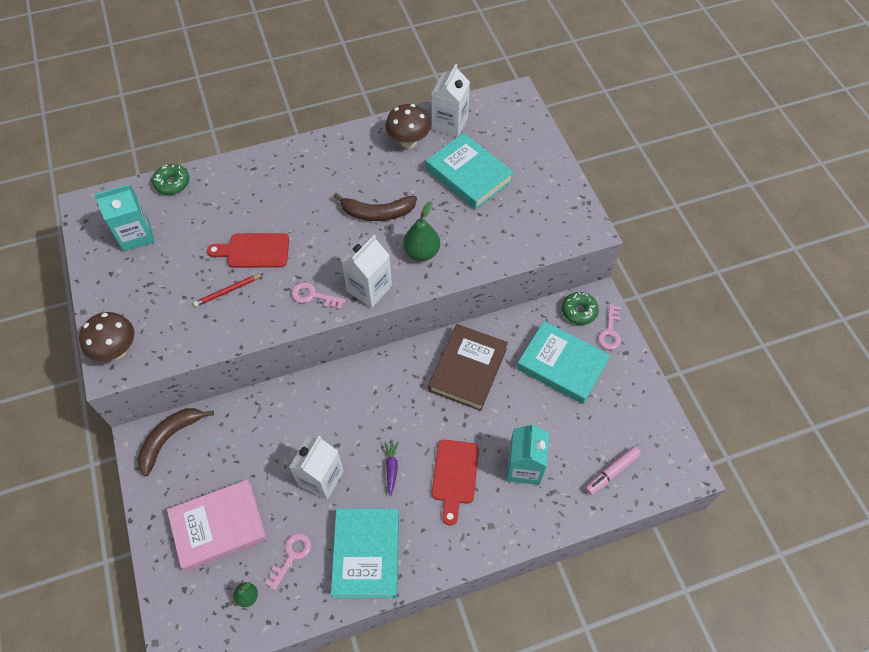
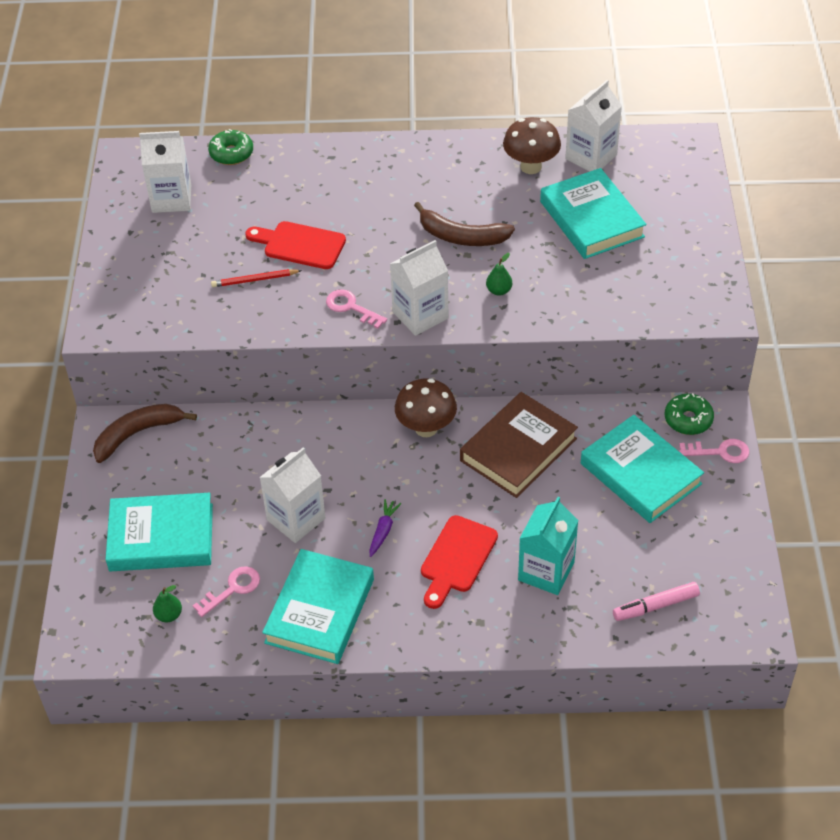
camera: 20 degrees right, 10 degrees down
brown mushroom [79,312,134,361] -> brown mushroom moved to [395,378,457,437]
turquoise carton [94,185,155,252] -> white carton [139,131,191,213]
pink book [167,480,267,571] -> turquoise book [105,493,213,572]
green pear [403,201,440,261] -> green pear [486,253,512,296], size x0.57
pink key [598,304,621,350] -> pink key turned 120 degrees counterclockwise [679,439,749,463]

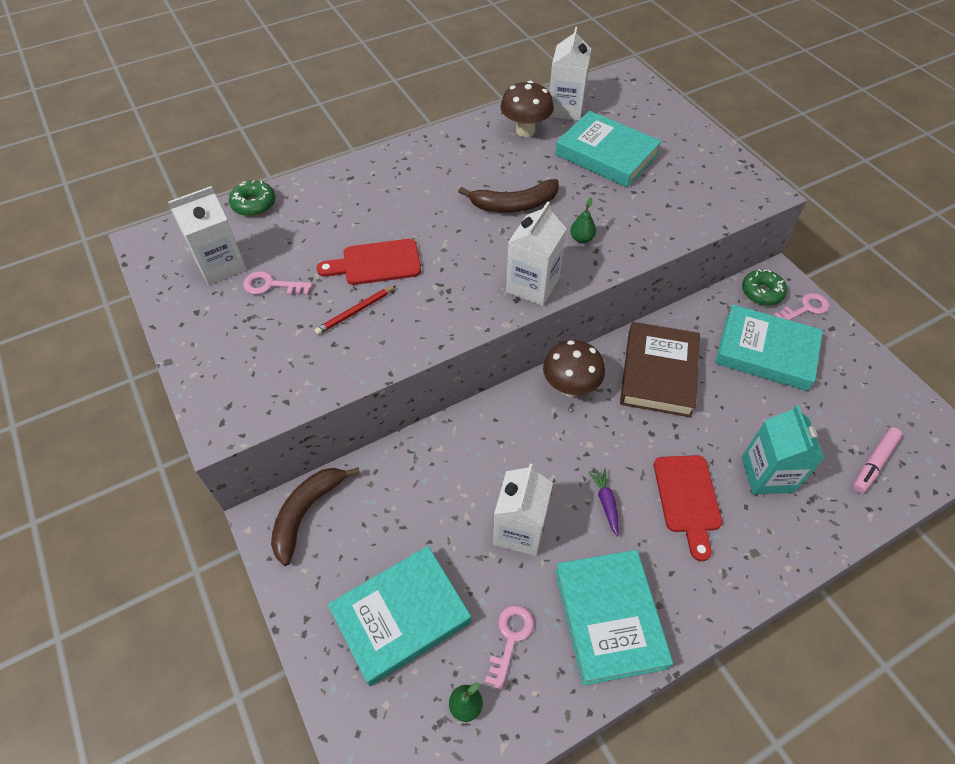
camera: 30 degrees left, 5 degrees up
pink key [326,289,387,329] -> pink key moved to [243,271,313,295]

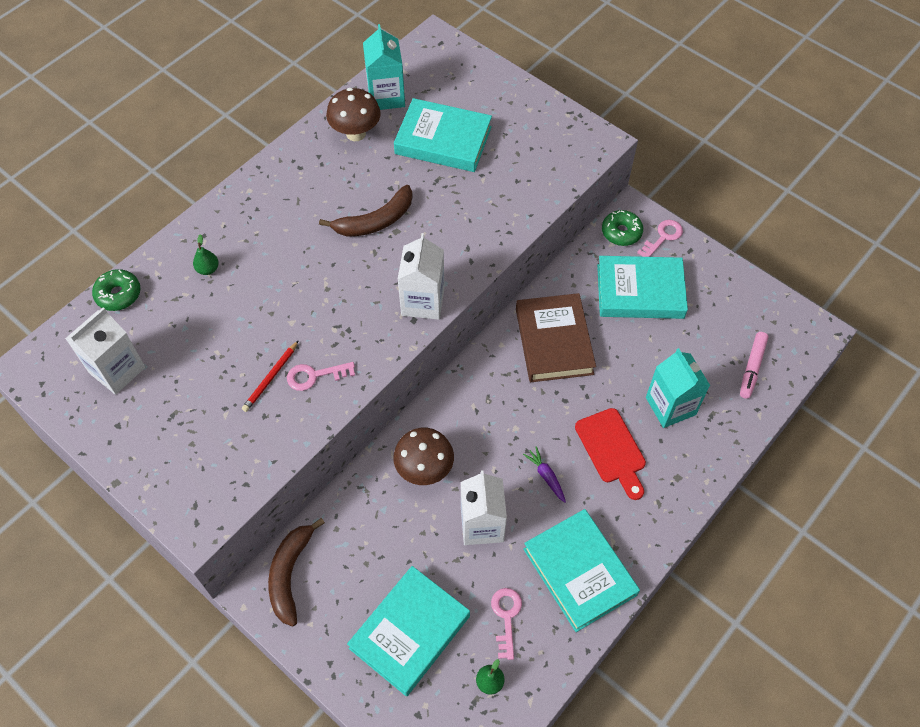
camera: 20 degrees left, 5 degrees up
pink key [243,271,313,295] -> pink key moved to [287,362,355,391]
red cutting board [317,239,421,285] -> none
brown mushroom [543,340,605,397] -> brown mushroom moved to [393,428,454,485]
white carton [549,27,591,120] -> turquoise carton [363,24,405,110]
green pear [570,198,596,243] -> green pear moved to [193,234,219,275]

